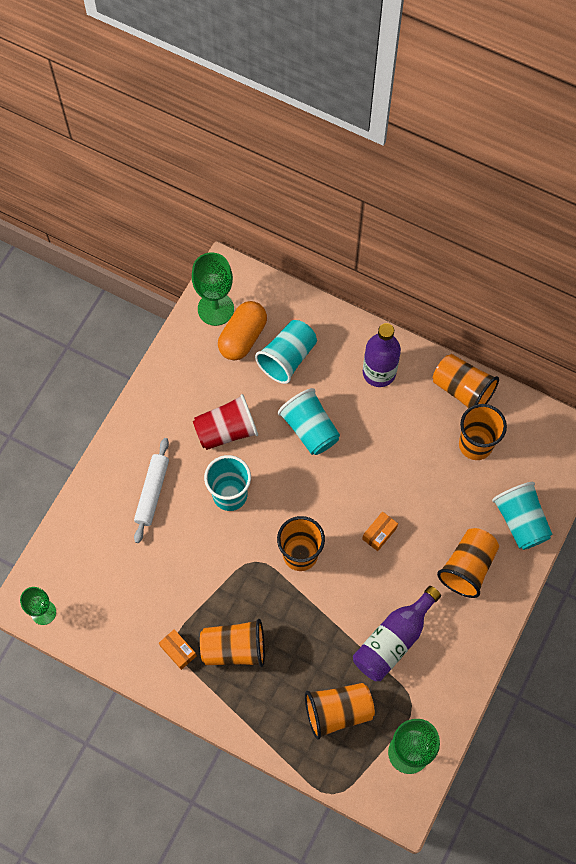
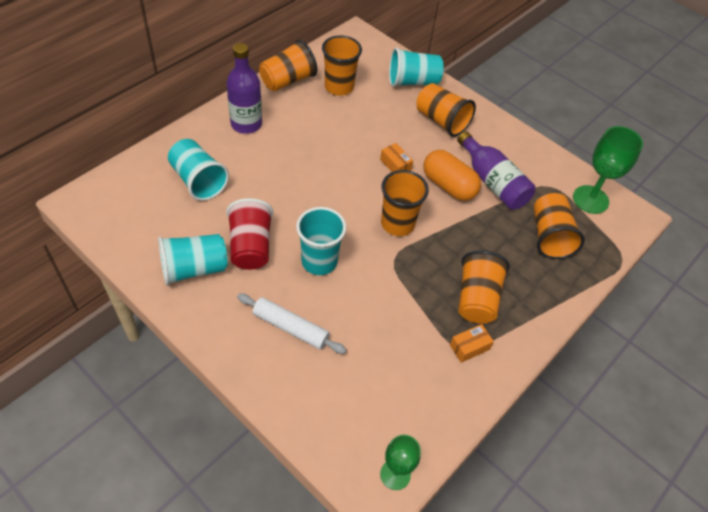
camera: 80 degrees left, 15 degrees down
green goblet [192,252,234,326] -> none
orange capsule [218,301,267,360] -> orange capsule moved to [423,150,481,201]
turquoise cup [278,388,340,455] -> turquoise cup moved to [158,234,228,286]

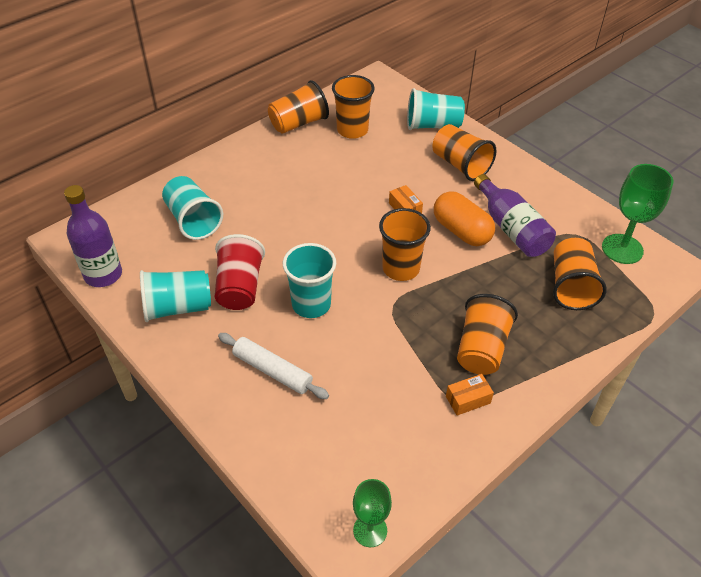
camera: 10 degrees right, 5 degrees down
purple bottle [226,43,262,134] -> purple bottle moved to [64,185,122,287]

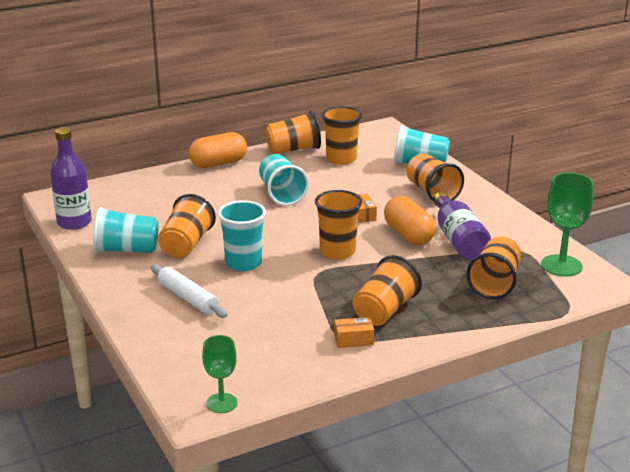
camera: 15 degrees right, 20 degrees down
turquoise cup [162,176,223,240] -> turquoise cup moved to [259,154,309,206]
red cup [215,234,265,310] -> orange cup [158,194,216,258]
none -> orange capsule [189,132,247,168]

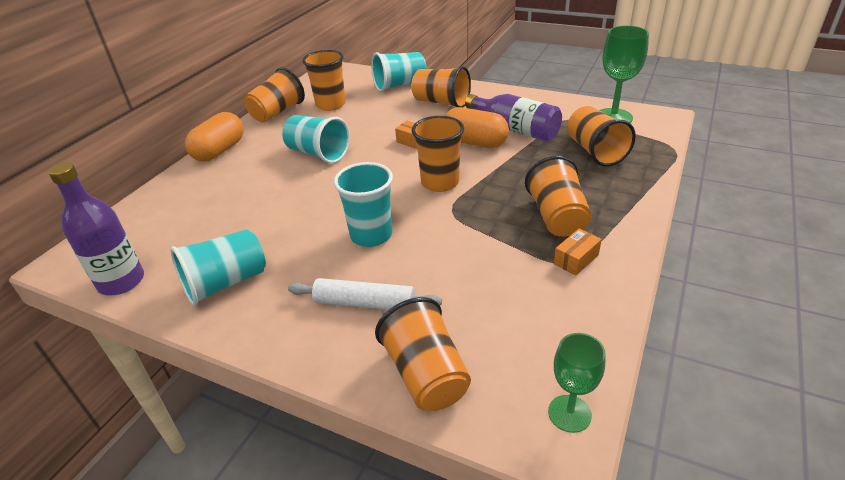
camera: 35 degrees left, 10 degrees up
orange cup [158,194,216,258] -> orange cup moved to [375,297,471,411]

